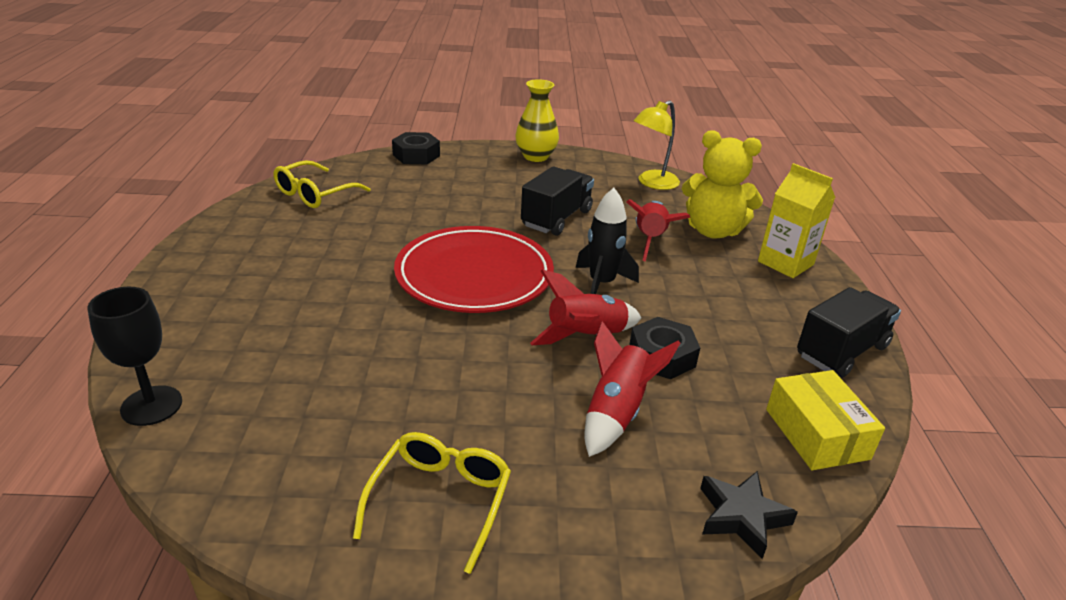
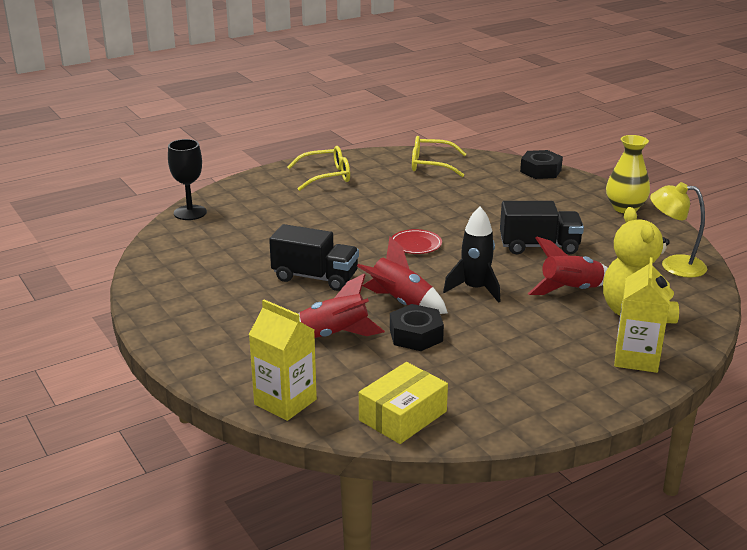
camera: 60 degrees right, 5 degrees down
yellow glasses [353,432,511,574] -> yellow glasses moved to [287,146,350,191]
red plate [394,226,554,313] -> red plate [391,229,442,254], size x0.41
black star [700,471,798,559] -> yellow carton [249,300,317,421]
black truck [797,287,901,378] -> black truck moved to [269,224,359,291]

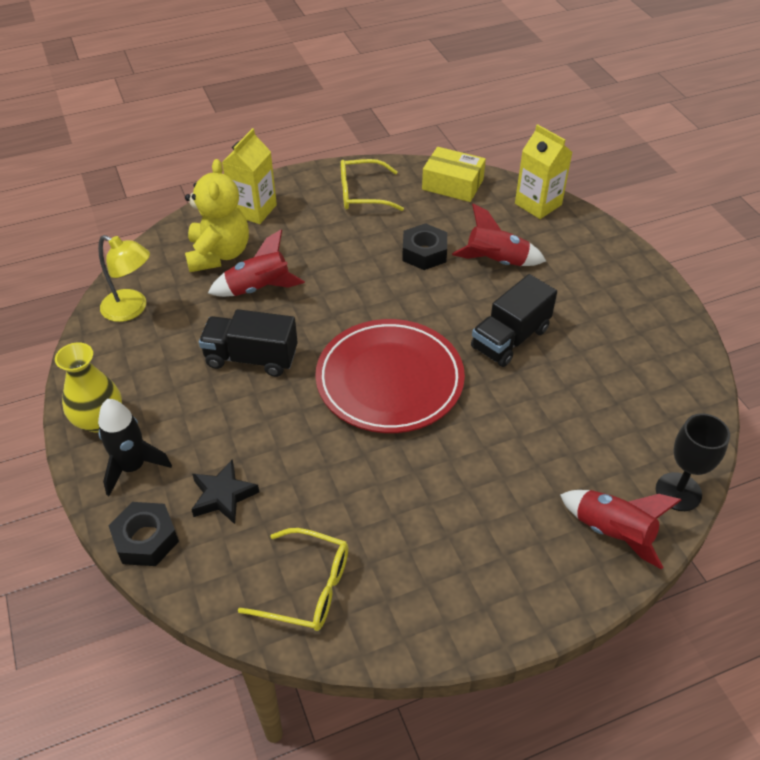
camera: 170 degrees left, 20 degrees up
black truck [269,224,359,291] -> black truck turned 75 degrees counterclockwise [471,274,557,367]
yellow glasses [287,146,350,191] -> yellow glasses moved to [341,159,404,211]
red rocket [357,237,448,314] -> red rocket moved to [560,490,681,570]
yellow box [359,362,448,444] -> yellow box turned 60 degrees clockwise [422,147,486,202]
red plate [391,229,442,254] -> red plate [315,319,465,433], size x2.43
black rocket [443,207,500,303] -> black rocket moved to [98,399,172,496]
none -> black star [191,460,259,524]

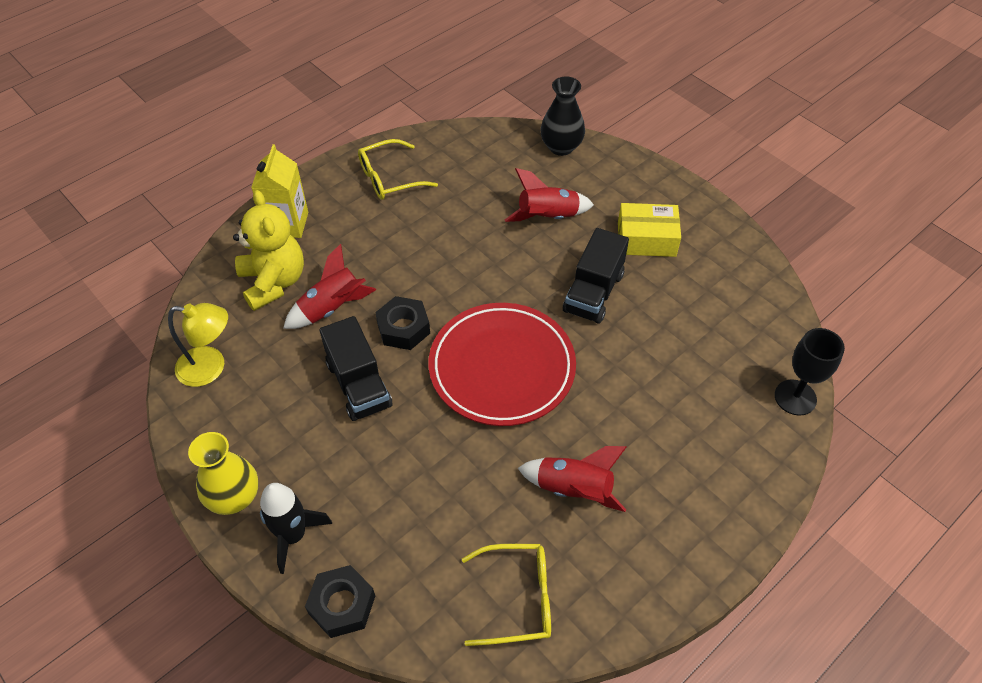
camera: 20 degrees left, 5 degrees up
black star [191,460,259,524] -> none
black truck [199,309,298,377] -> black truck turned 105 degrees counterclockwise [320,316,392,421]
black nut [402,223,447,270] -> black nut moved to [375,296,430,350]
yellow box [422,147,486,202] -> yellow box moved to [618,203,681,257]
yellow carton [515,124,572,219] -> black vase [540,77,585,156]
red rocket [560,490,681,570] -> red rocket moved to [518,446,627,512]

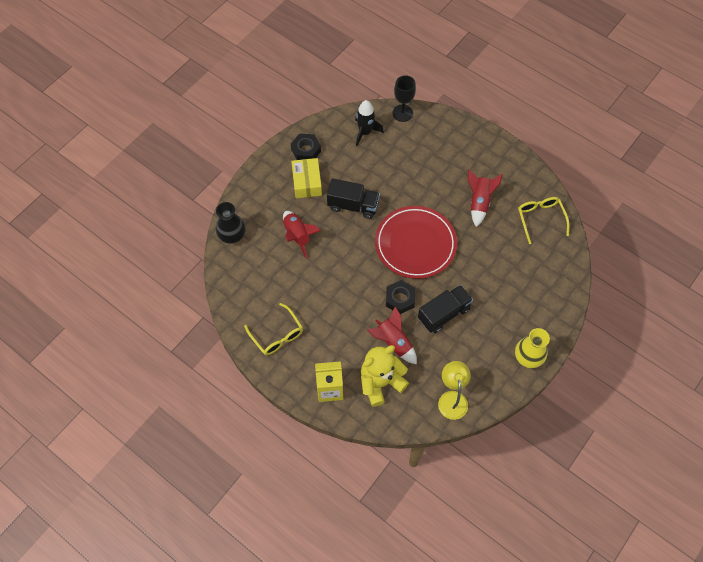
camera: 100 degrees left, 10 degrees up
black rocket [260,483,332,574] -> black rocket moved to [355,100,384,146]
black nut [305,565,375,638] -> black nut moved to [291,134,321,160]

